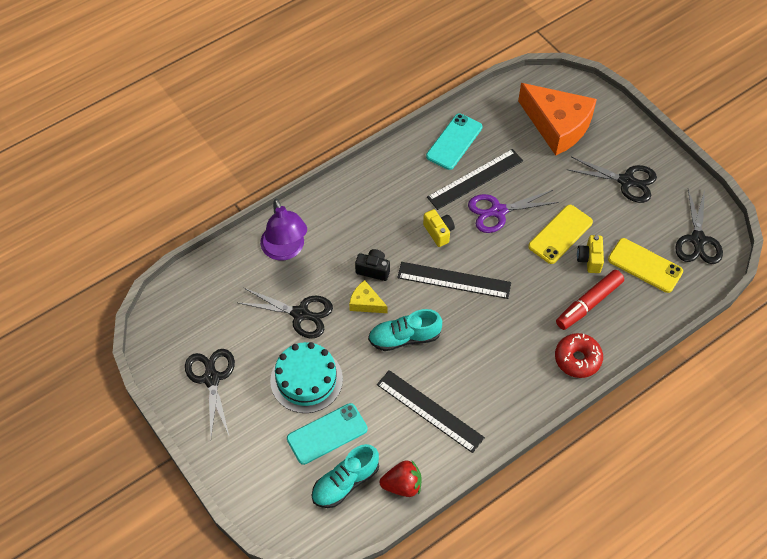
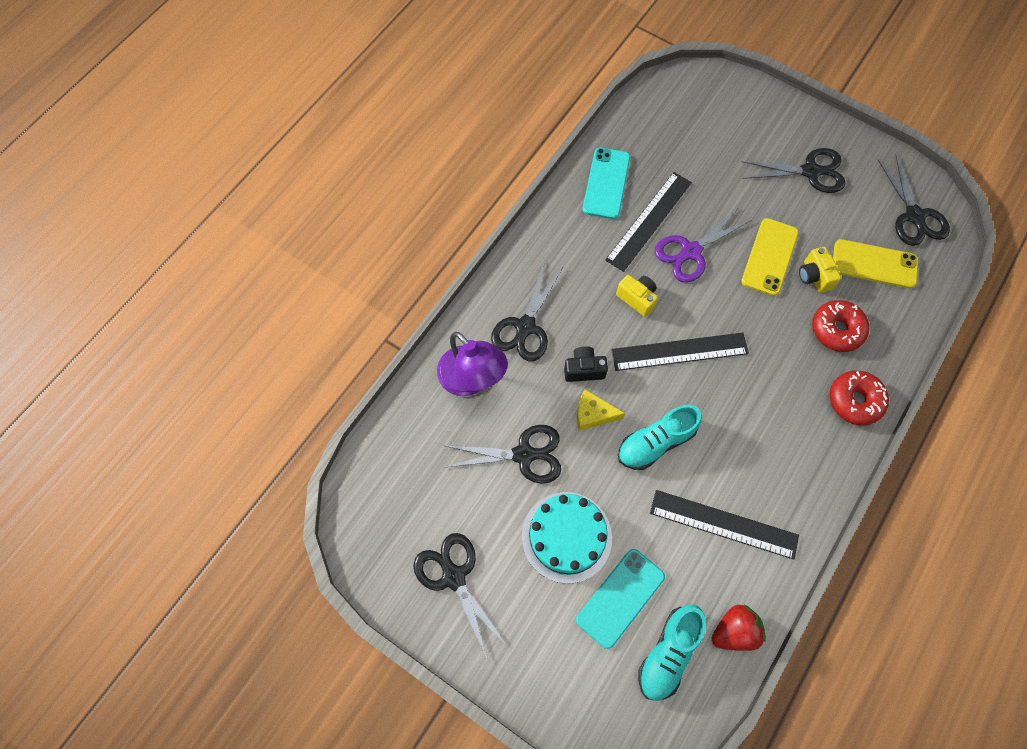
camera: 20 degrees left, 10 degrees up
orange cheese [518,83,597,156] -> none
red marker [556,270,624,330] -> red donut [812,300,869,352]
none -> black scissors [491,264,562,361]

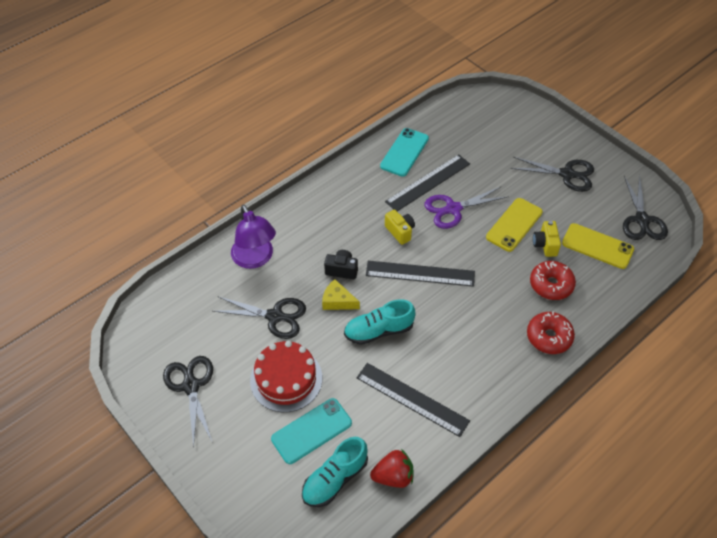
camera: 15 degrees right, 15 degrees down
black scissors [491,264,562,361] -> none
turquoise cake [522,492,612,584] -> red cake [250,341,322,412]

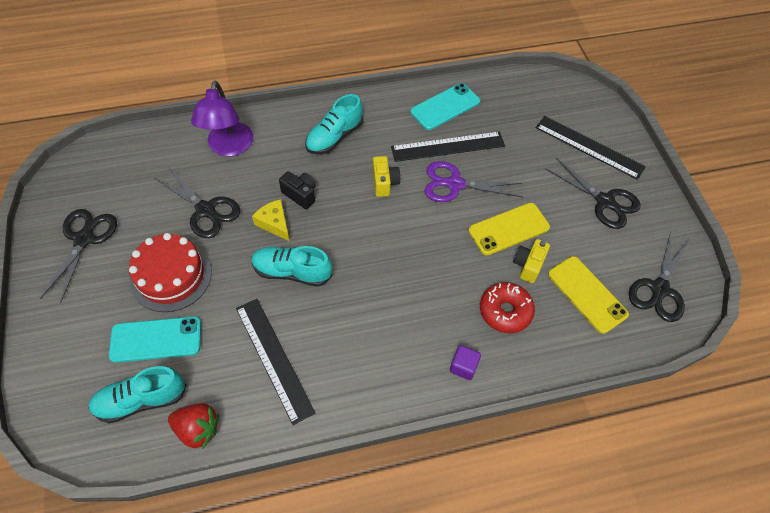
camera: 25 degrees right, 5 degrees up
black ruler [366,261,475,287] -> black ruler moved to [536,116,646,180]
red donut [527,311,575,354] -> purple cube [450,345,481,380]
none -> turquoise shoe [305,94,363,154]

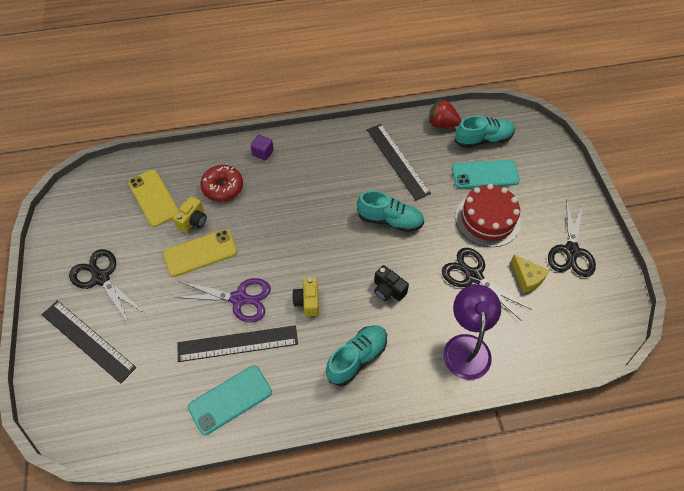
camera: 175 degrees left, 0 degrees up
yellow cheese [252,199,289,241] -> yellow cheese moved to [511,254,550,293]
black scissors [629,231,690,322] -> none

